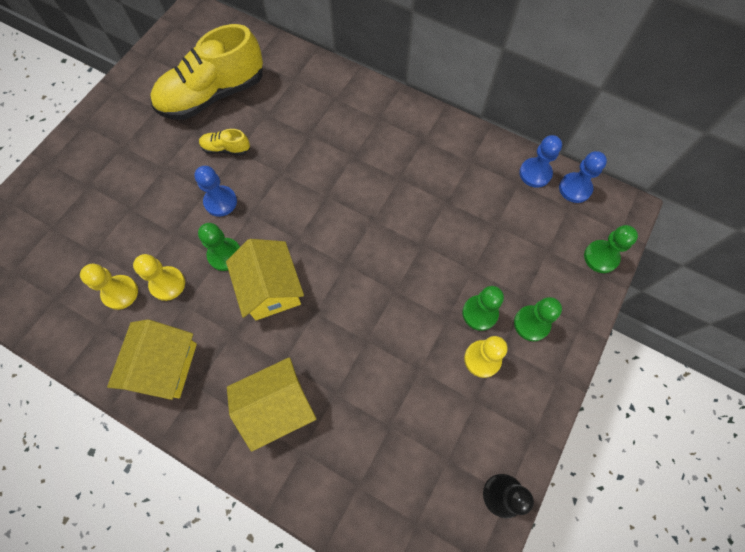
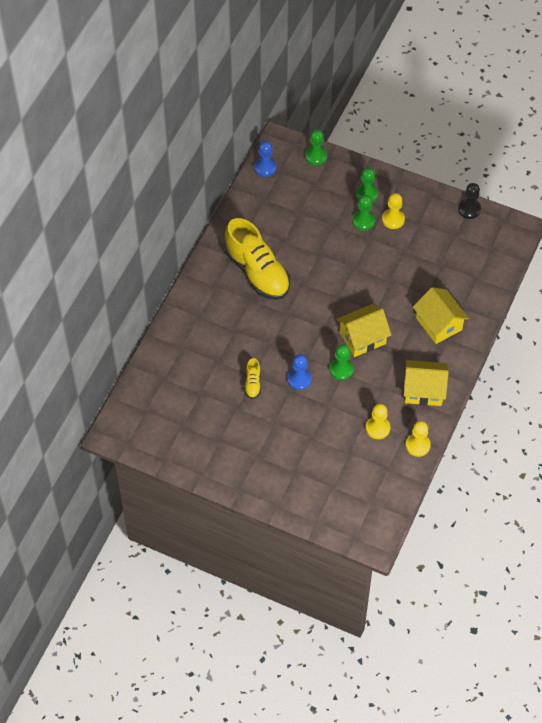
camera: 95 degrees left, 10 degrees down
yellow pawn [133,254,185,301] -> yellow pawn moved to [406,421,431,457]
yellow shoe [150,24,263,120] -> yellow shoe moved to [225,218,290,300]
blue pawn [519,135,562,188] -> none

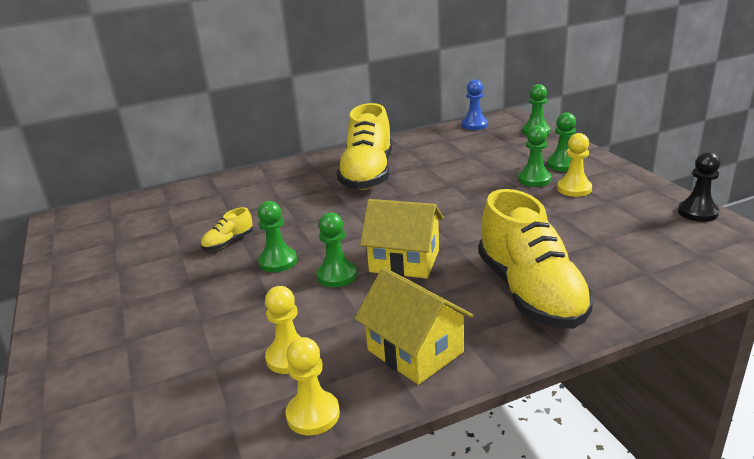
camera: 45 degrees right, 30 degrees down
blue pawn [288,354,312,390] -> green pawn [258,201,297,272]
yellow house [413,287,469,344] -> yellow shoe [478,189,593,329]

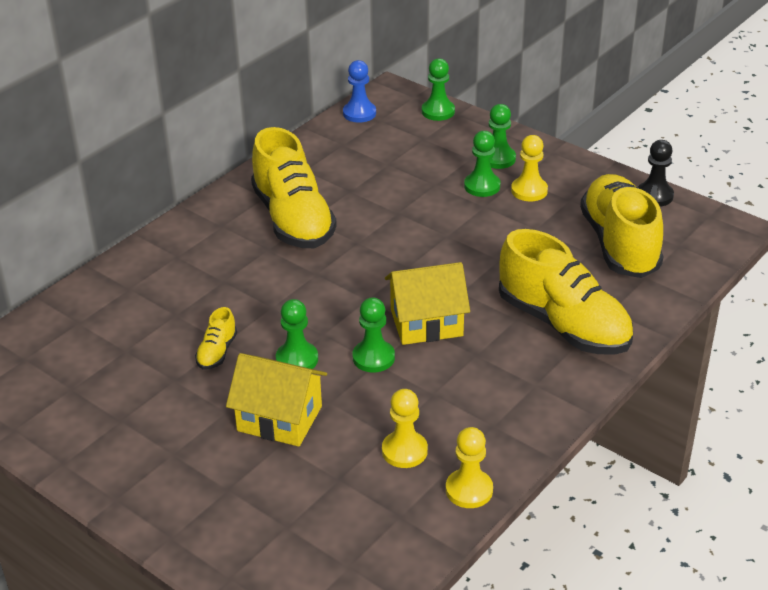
camera: 30 degrees left, 10 degrees up
yellow house [354,267,474,385] -> yellow house moved to [226,353,327,447]
none -> yellow shoe [580,174,664,278]

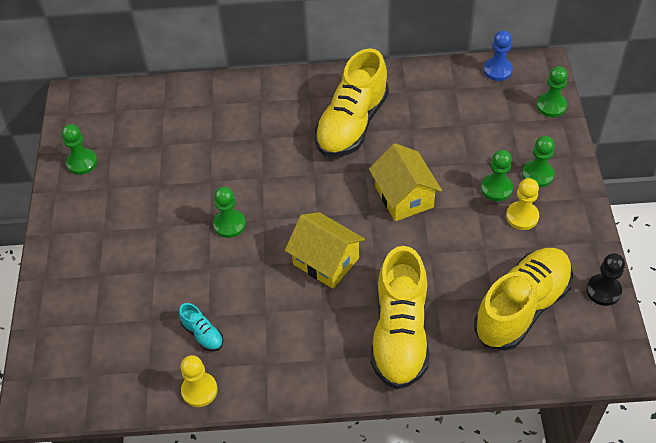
camera: 50 degrees right, 15 degrees up
yellow shoe [195,307,237,370] -> none
yellow house [226,353,327,447] -> yellow house moved to [369,143,442,221]
green pawn [353,297,395,372] -> green pawn moved to [61,124,97,175]
yellow pawn [382,389,428,468] -> turquoise shoe [179,303,224,351]

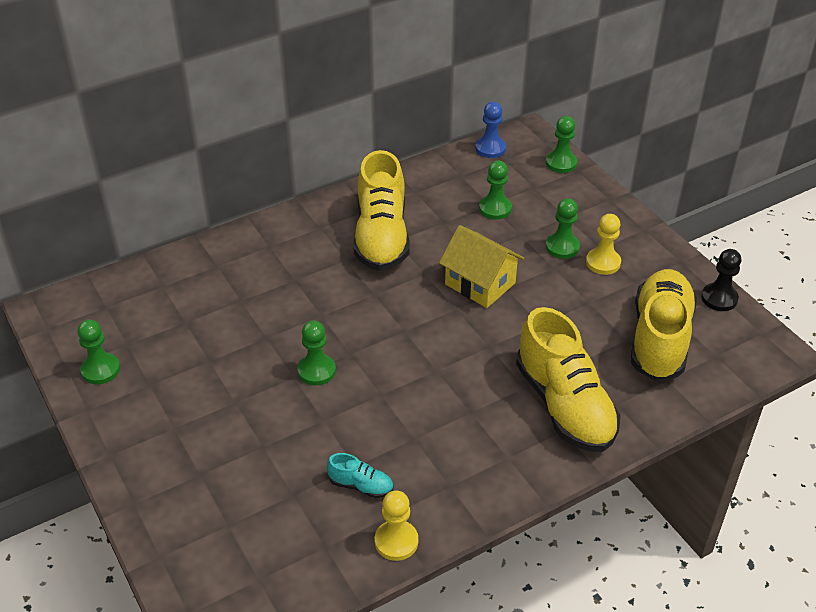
camera: 30 degrees left, 10 degrees down
yellow house [285,212,365,289] -> none
green pawn [522,136,555,187] -> green pawn moved to [479,161,512,220]

